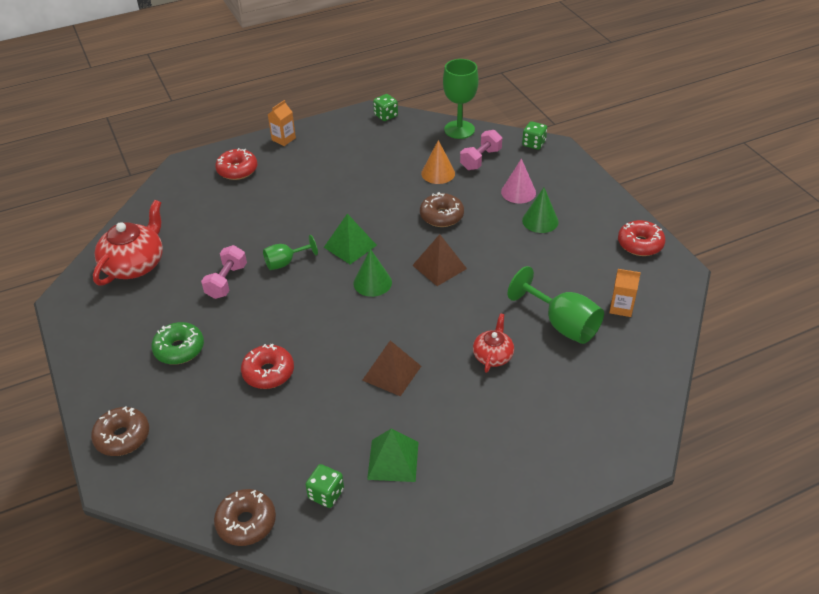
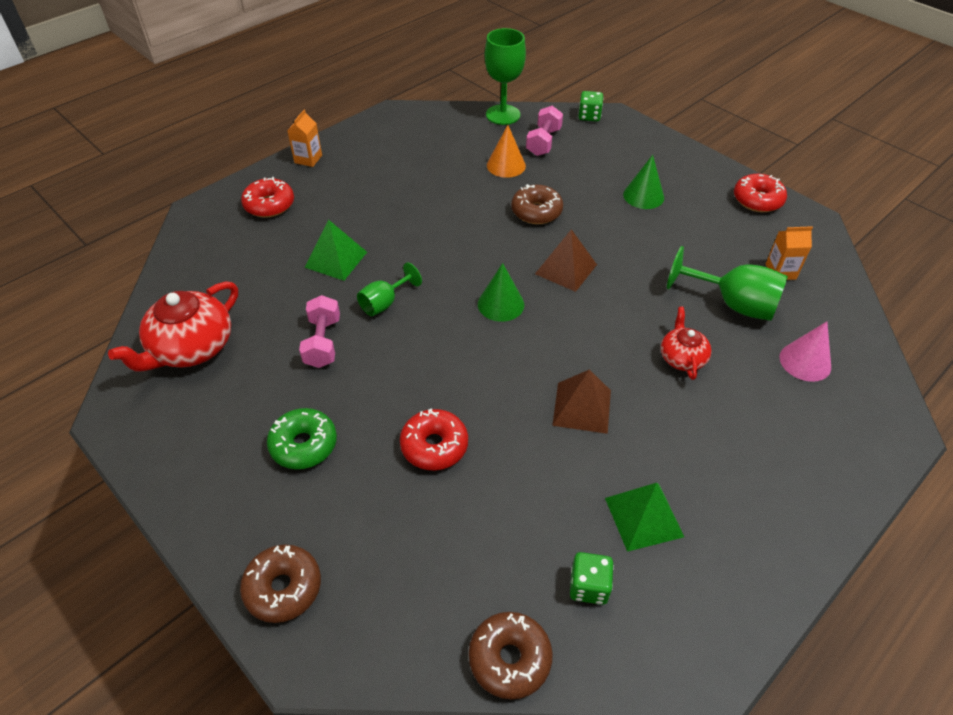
camera: 20 degrees left, 5 degrees up
red teapot [93,200,163,285] -> red teapot turned 150 degrees counterclockwise [108,281,238,372]
green pyramid [324,214,377,264] -> green pyramid moved to [304,219,367,281]
green dice [373,94,398,121] -> none
pink cone [501,158,536,203] -> pink cone moved to [779,322,831,382]

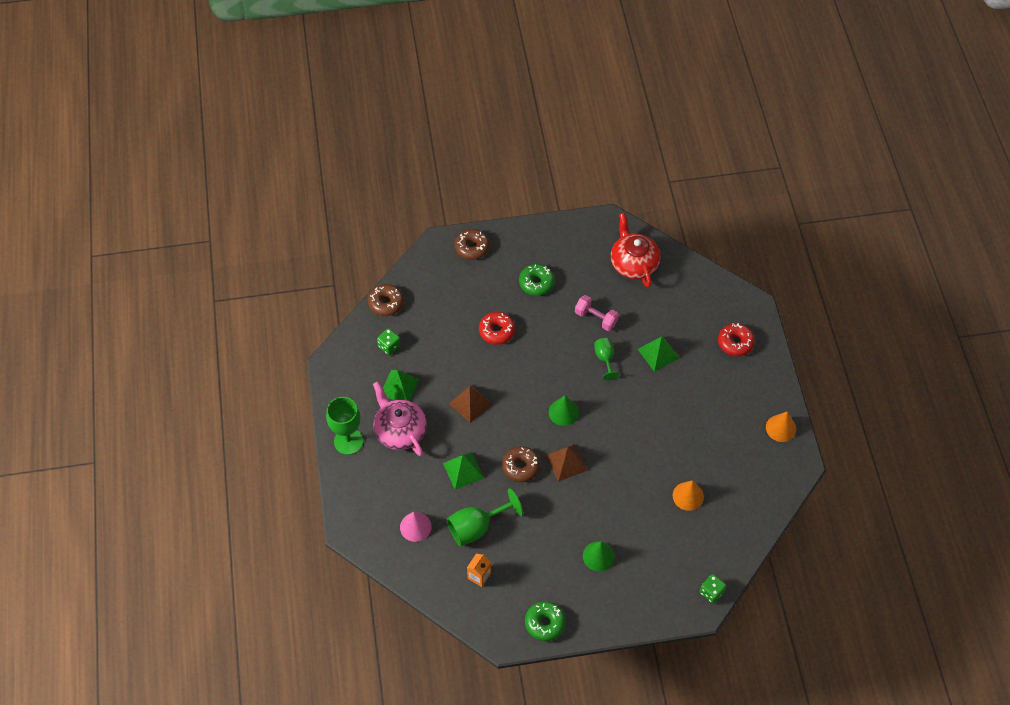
camera: 125 degrees right, 10 degrees up
orange carton [287,110,322,167] -> none
green goblet [485,28,526,125] -> green goblet moved to [326,397,363,455]
brown donut [511,184,563,224] -> brown donut moved to [502,446,540,482]
pink dumbbell [526,106,563,156] -> none
red teapot [661,307,712,380] -> green pyramid [443,452,484,490]
red donut [734,174,787,212] -> green donut [525,601,566,641]
none -> pink teapot [373,382,427,456]
none -> orange cone [766,412,796,442]

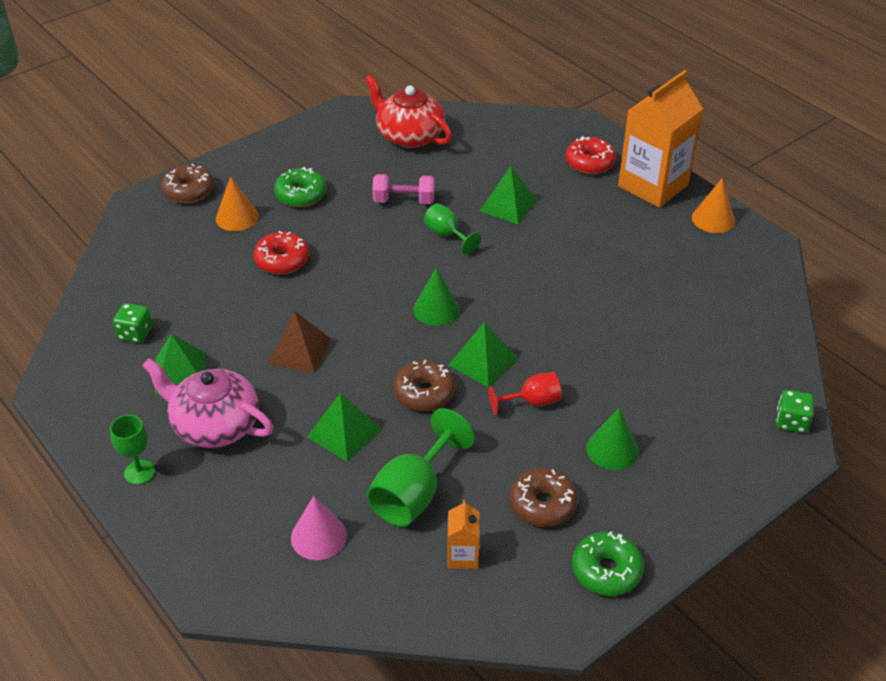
camera: 30 degrees left, 15 degrees down
green goblet [326,397,363,455] -> green goblet [110,415,155,485], size x0.60
brown donut [368,284,404,316] -> brown donut moved to [510,468,578,527]
brown pyramid [546,444,587,482] -> green pyramid [449,322,518,388]
orange cone [673,480,704,511] -> orange cone moved to [216,176,259,231]
none -> red goblet [488,372,562,415]
none -> orange carton [618,70,703,208]

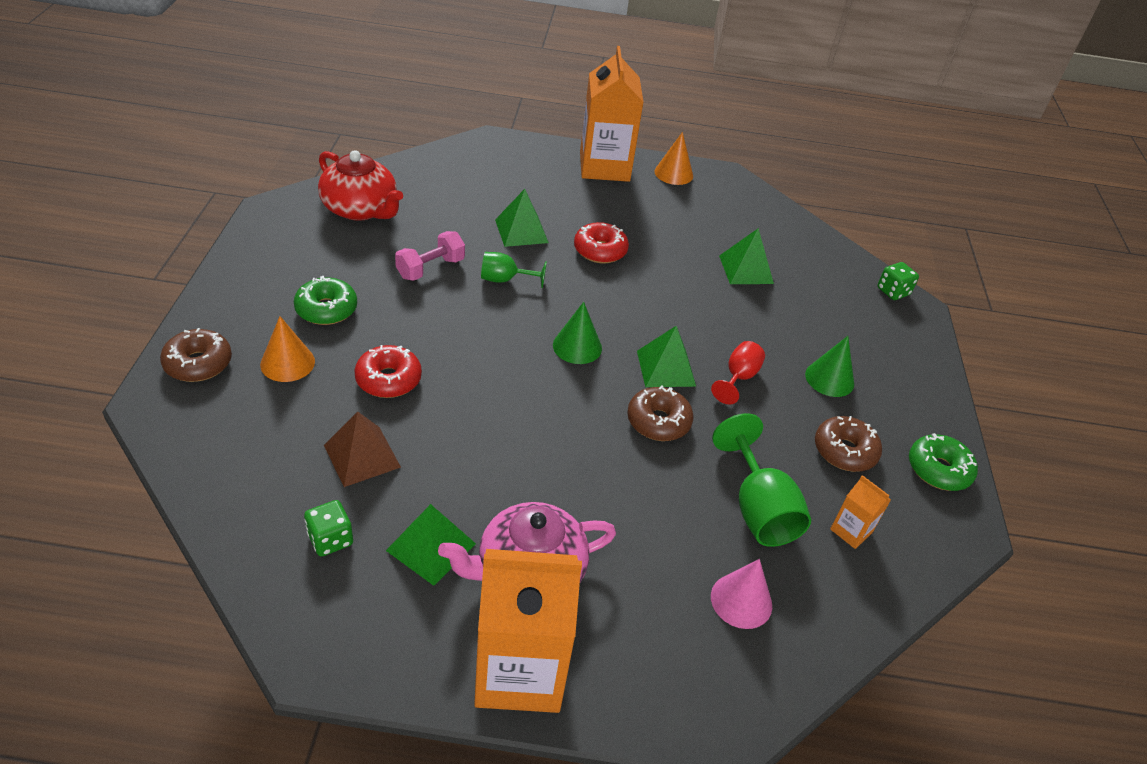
camera: 50 degrees left, 0 degrees up
green goblet [110,415,155,485] -> orange carton [474,549,582,713]
brown pyramid [268,311,331,373] -> brown pyramid moved to [324,412,401,487]
green pyramid [307,393,381,462] -> green pyramid moved to [719,228,774,284]
red teapot [365,75,452,148] -> red teapot turned 135 degrees counterclockwise [318,150,403,221]
red donut [566,136,616,174] -> red donut moved to [574,222,629,264]

